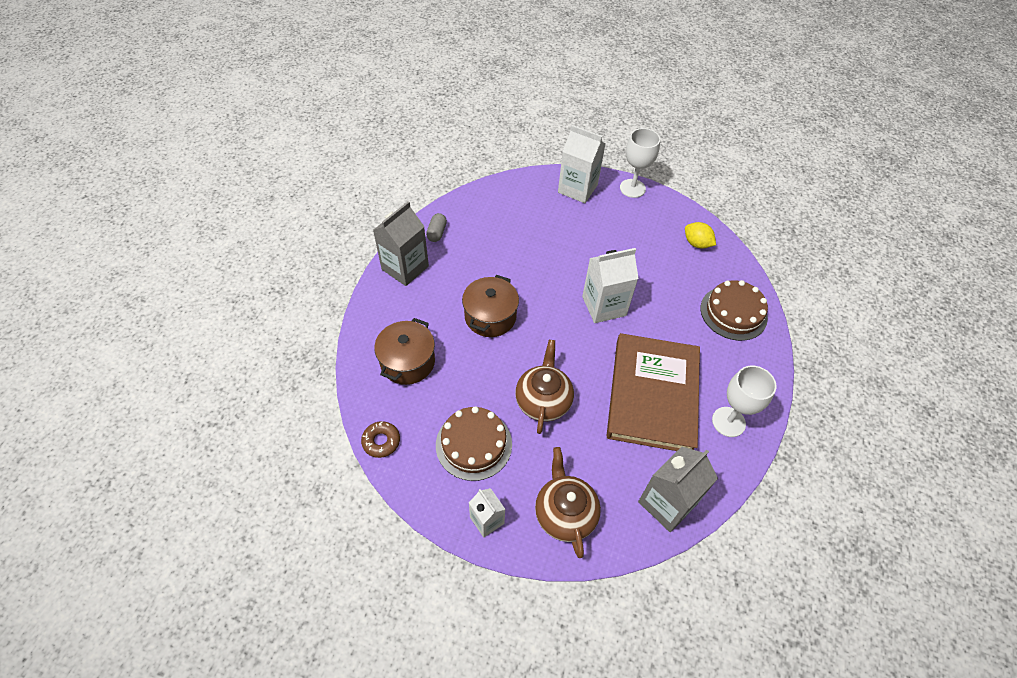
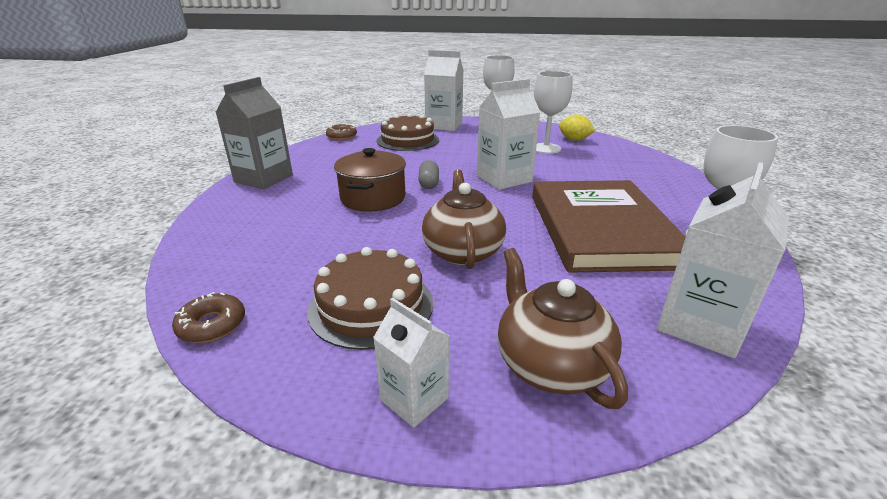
camera: 10 degrees left, 25 degrees down
brown pot [374,318,435,385] -> none
grey capsule [426,213,447,242] -> grey capsule moved to [418,160,439,189]
grey carton [638,447,718,532] -> white carton [657,162,789,359]
brown cake [701,280,768,341] -> brown cake moved to [376,113,439,151]
none -> brown donut [326,124,357,140]
none -> white goblet [534,71,573,154]

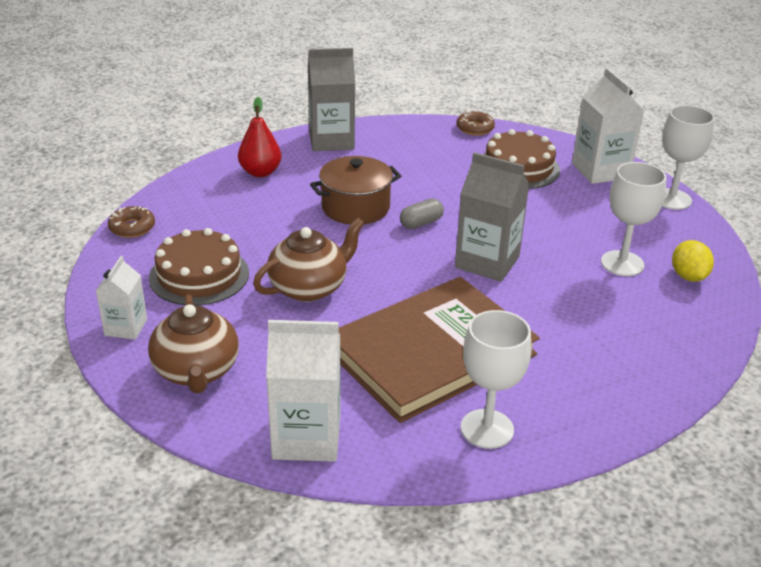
camera: 55 degrees right, 5 degrees up
white carton [477,79,540,190] -> grey carton [455,152,530,282]
brown teapot [498,248,628,409] -> brown teapot turned 135 degrees clockwise [148,295,239,393]
none -> red pear [238,97,282,177]

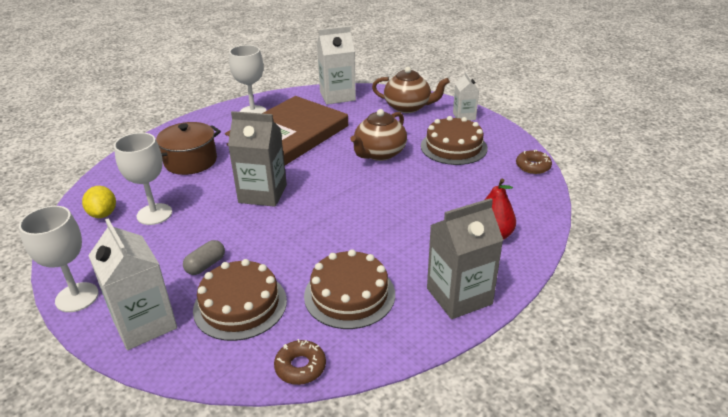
camera: 165 degrees right, 0 degrees up
brown teapot [148,295,239,393] -> brown teapot turned 135 degrees clockwise [372,67,450,113]
brown pot [310,156,401,225] -> brown pot moved to [156,122,221,175]
grey capsule [400,199,444,229] -> grey capsule moved to [183,240,225,275]
none -> brown cake [304,249,395,329]

